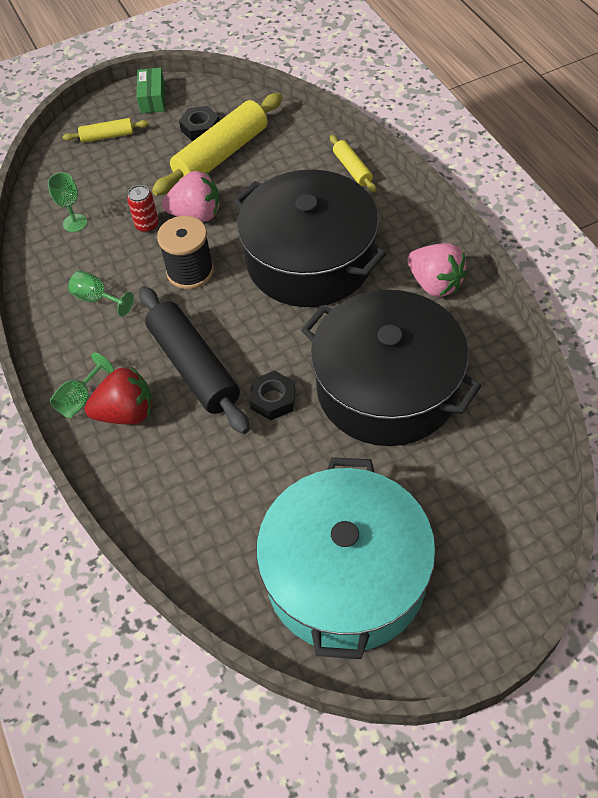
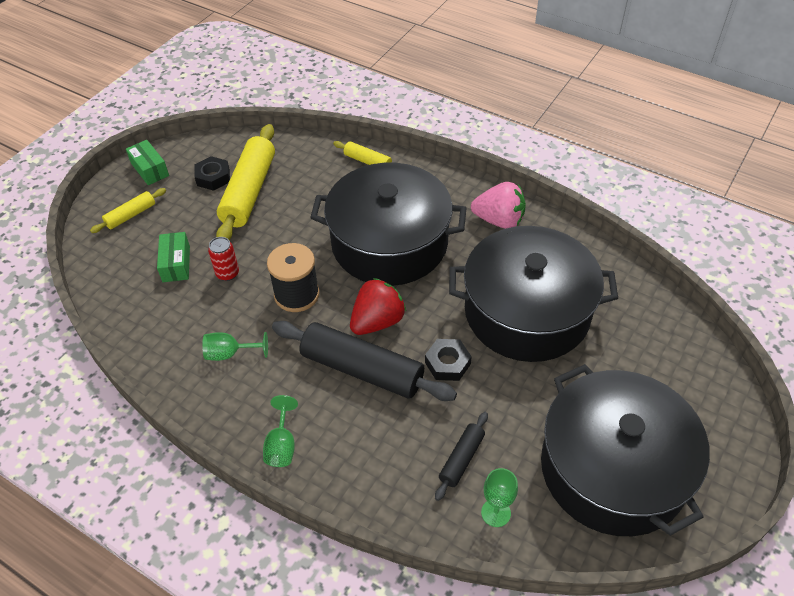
camera: 35 degrees left, 5 degrees down
green goblet [48,172,87,232] -> green goblet moved to [481,468,518,527]
red strawberry [85,366,152,425] -> red strawberry moved to [350,278,406,335]
pink strawberry [162,171,220,222] -> none
turquoise pot [256,457,436,659] -> black pot [541,364,710,536]
none -> green box [157,232,190,282]
none -> black rolling pin [435,412,488,501]

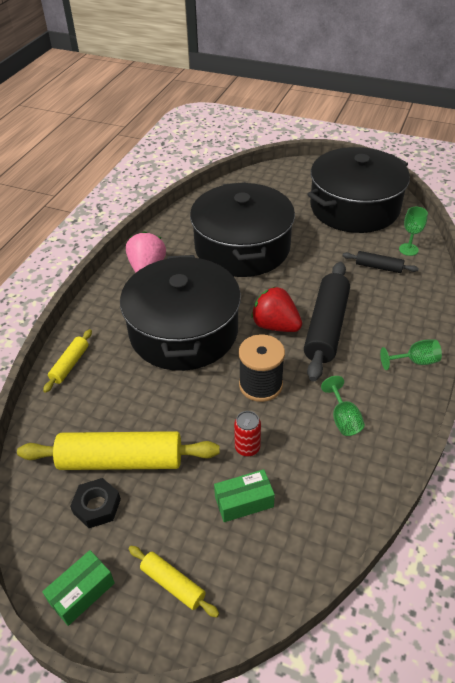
camera: 100 degrees left, 5 degrees down
black nut [425,339,472,381] -> none

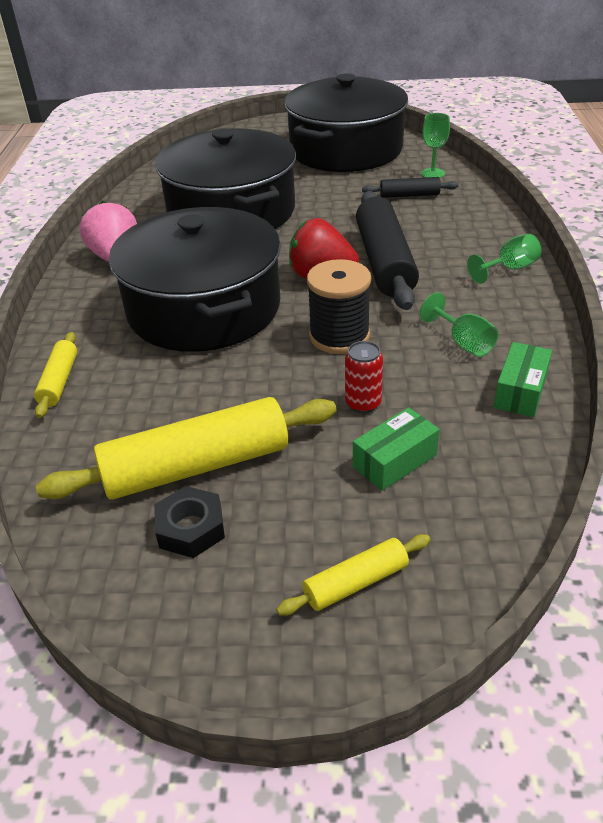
camera: 20 degrees left, 5 degrees down
green box [42,550,115,626] -> green box moved to [494,342,552,417]
yellow rolling pin [129,546,219,618] -> yellow rolling pin turned 45 degrees counterclockwise [276,534,431,616]

